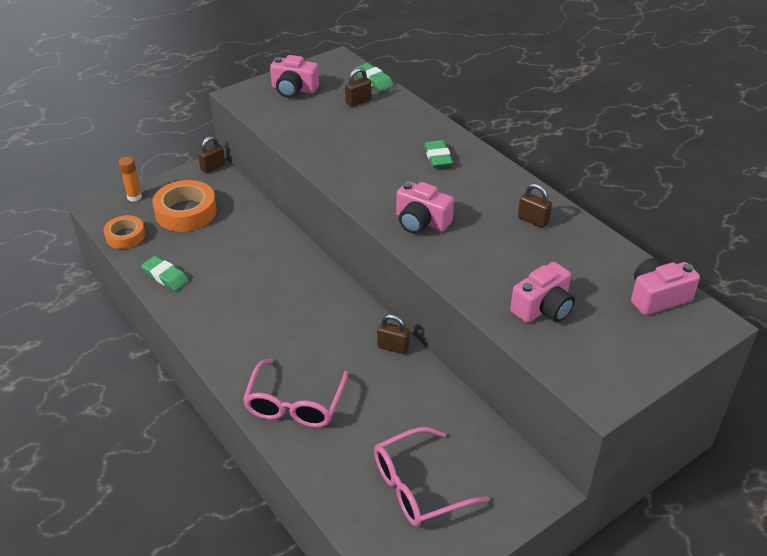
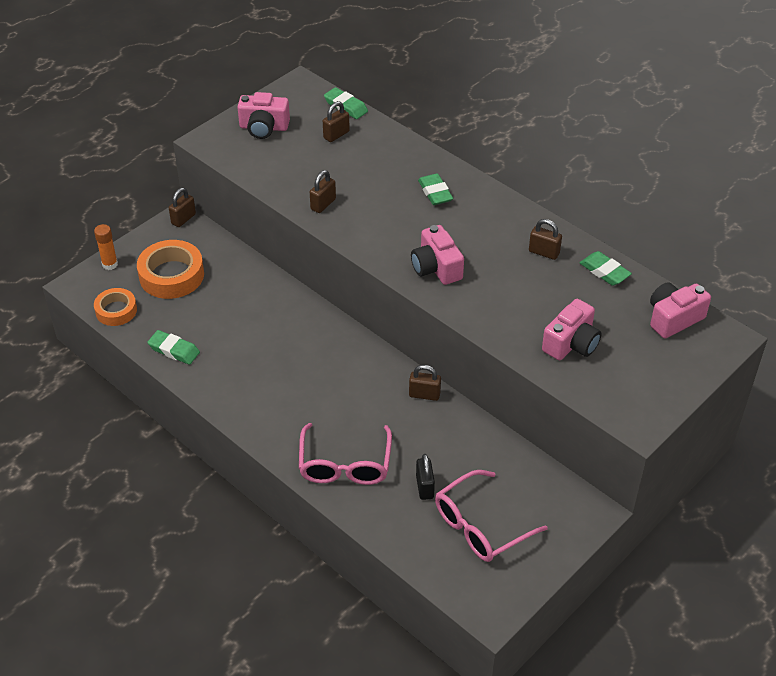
camera: 10 degrees left, 5 degrees up
pink camera [396,181,454,234] -> pink camera turned 45 degrees clockwise [411,225,464,285]
none -> brown padlock [310,170,336,213]
none -> black padlock [416,454,435,500]
none -> green eraser [580,251,632,286]

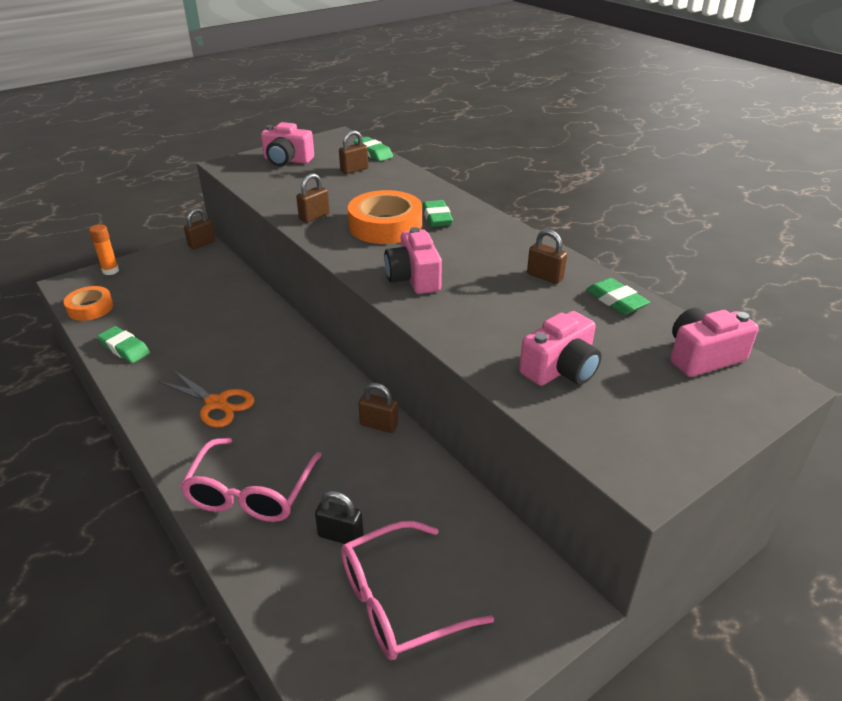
camera: 10 degrees right, 10 degrees down
orange tape [137,240,204,299] -> orange tape moved to [348,190,422,244]
black padlock [416,454,435,500] -> black padlock turned 75 degrees counterclockwise [315,491,363,544]
none -> orange scissors [158,370,255,427]

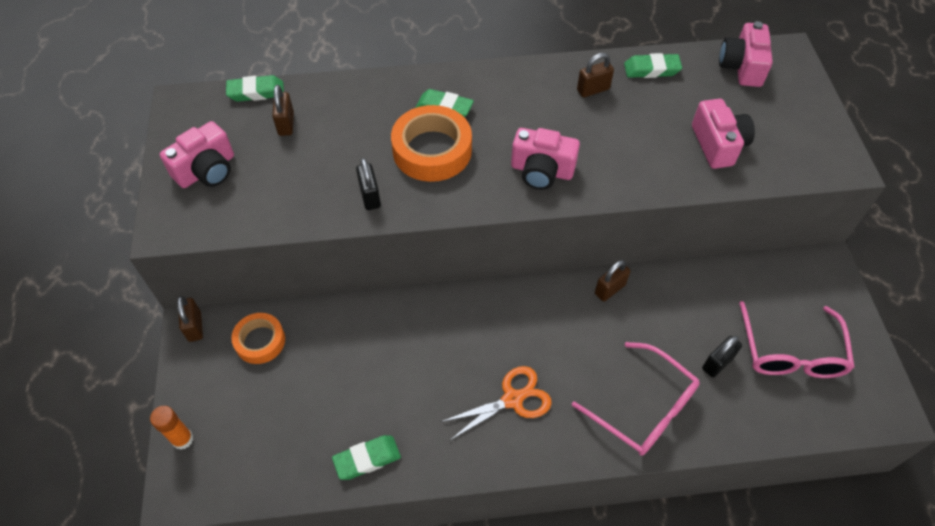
camera: 60 degrees left, 20 degrees up
orange tape [64,286,113,321] -> orange tape moved to [231,313,285,364]
brown padlock [296,173,330,223] -> black padlock [356,158,381,210]

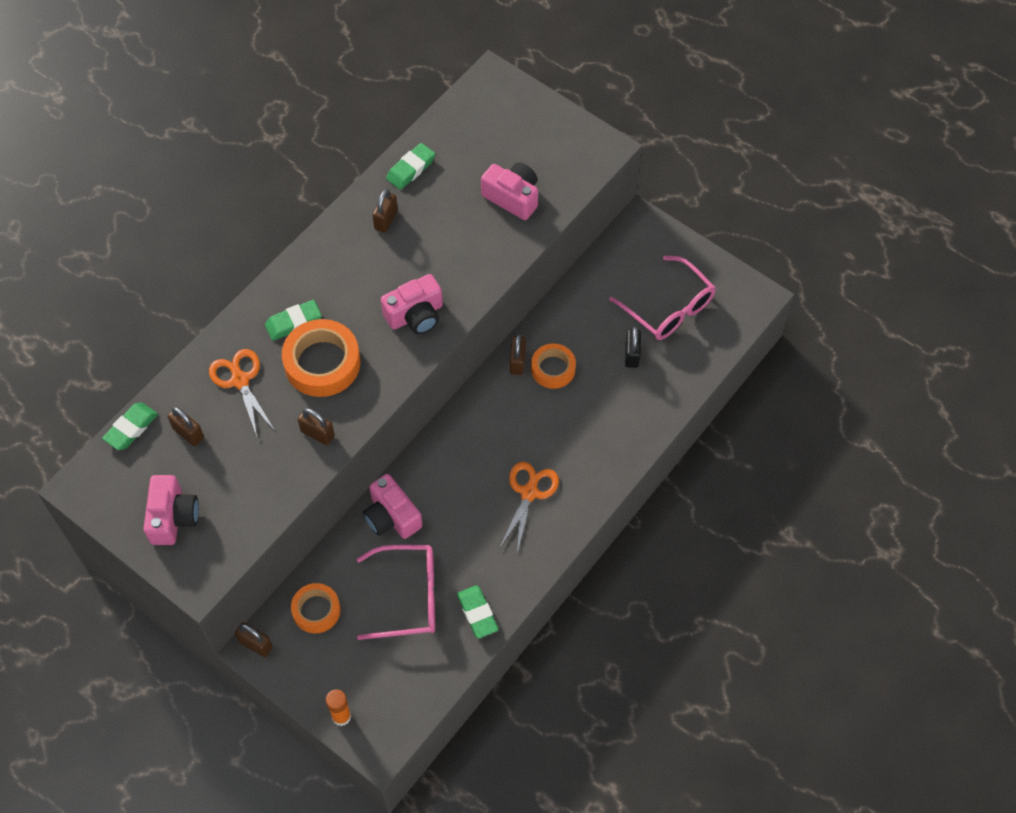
camera: 45 degrees left, 5 degrees up
green eraser [332,435,401,480] -> green eraser turned 45 degrees counterclockwise [457,585,498,639]
black padlock [356,158,381,210] -> brown padlock [298,408,335,445]
pink glasses [572,342,700,456] -> pink glasses moved to [357,545,435,640]
pink camera [719,21,773,87] -> pink camera moved to [363,474,422,539]
none -> orange scissors [209,349,275,436]
none -> orange tape [531,343,576,389]

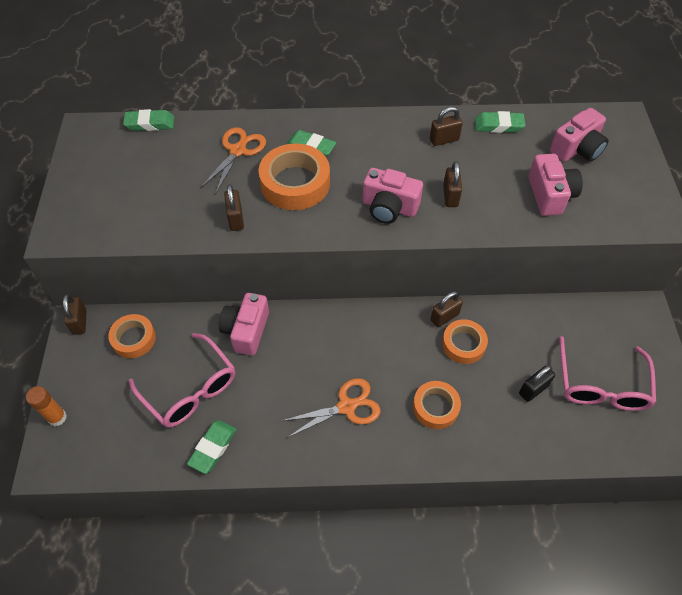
camera: 50 degrees right, 5 degrees down
pink camera [144,475,199,545] -> pink camera moved to [550,108,609,162]
brown padlock [168,407,204,446] -> brown padlock moved to [443,161,462,207]
none -> orange tape [413,381,461,429]

